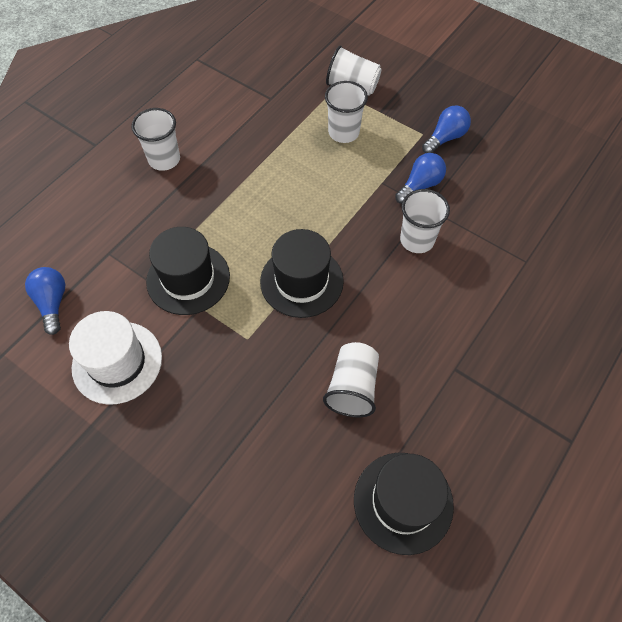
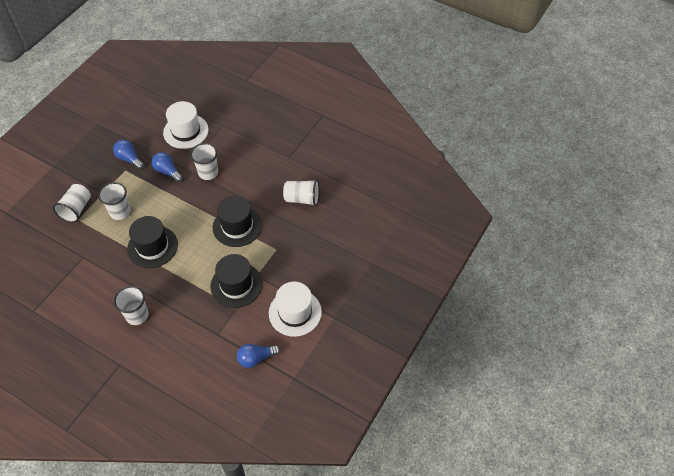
camera: 95 degrees left, 5 degrees down
black hat [354,453,454,555] -> black hat moved to [127,216,178,268]
none -> white hat [163,101,209,149]

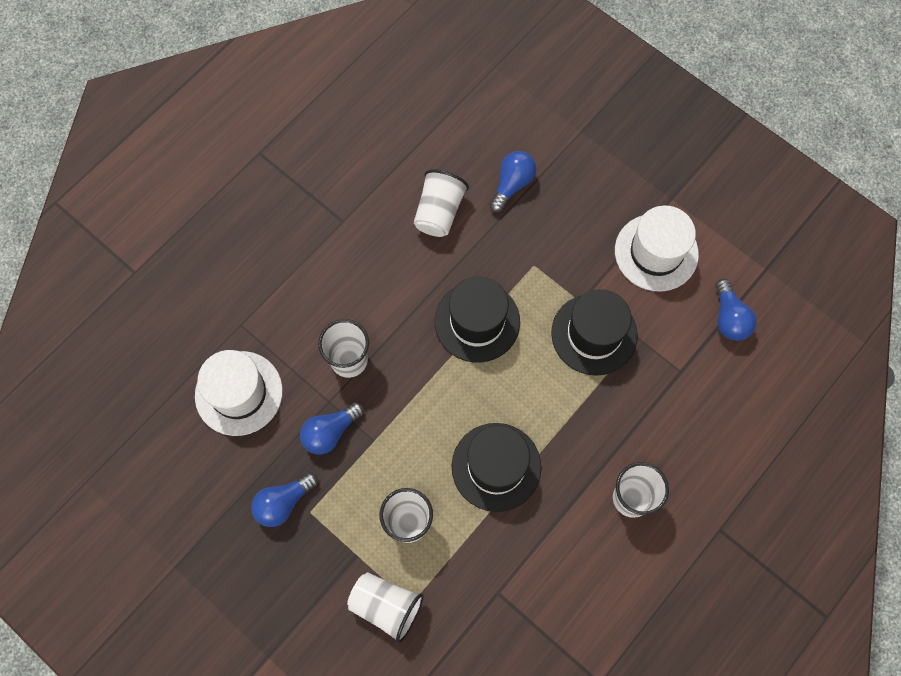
camera: 80 degrees left, 15 degrees up
none -> blue light bulb [490,151,536,212]

